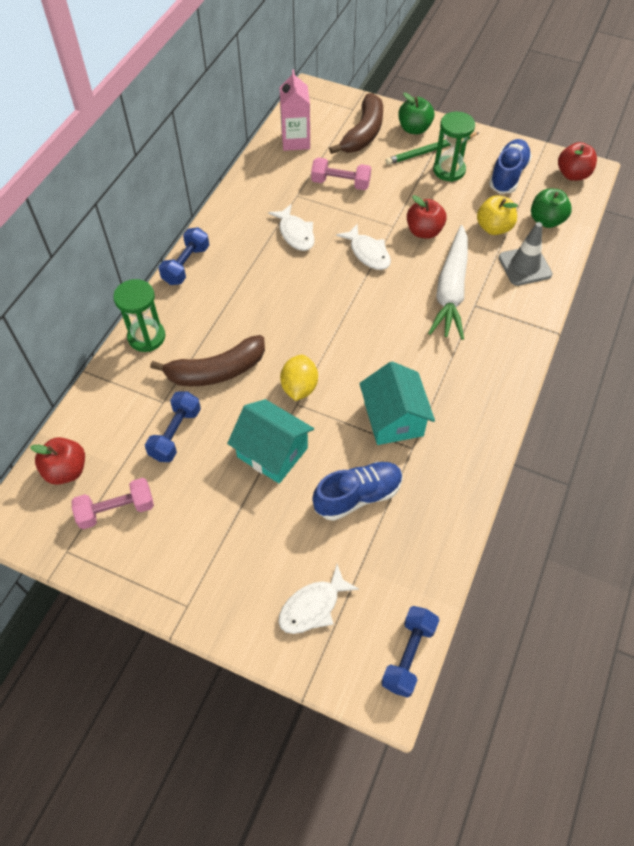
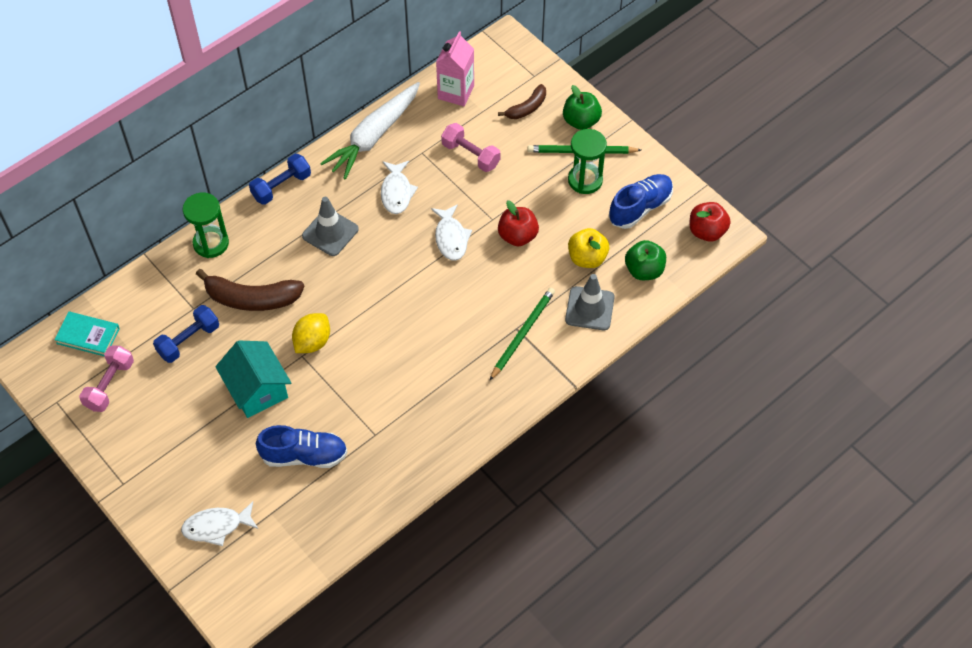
camera: 25 degrees right, 0 degrees up
red apple [30,437,85,485] -> turquoise book [54,311,120,356]
pink dumbbell [72,478,154,529] -> pink dumbbell turned 75 degrees counterclockwise [79,345,134,412]
brown banana [329,93,383,154] -> brown banana [498,84,546,119], size x0.58
turquoise house [359,361,435,445] -> none
blue dumbbell [381,606,439,698] -> none
white carrot [428,225,468,340] -> white carrot moved to [320,82,420,180]
none -> grey traffic cone [302,197,359,256]
none -> green pencil [490,288,555,380]

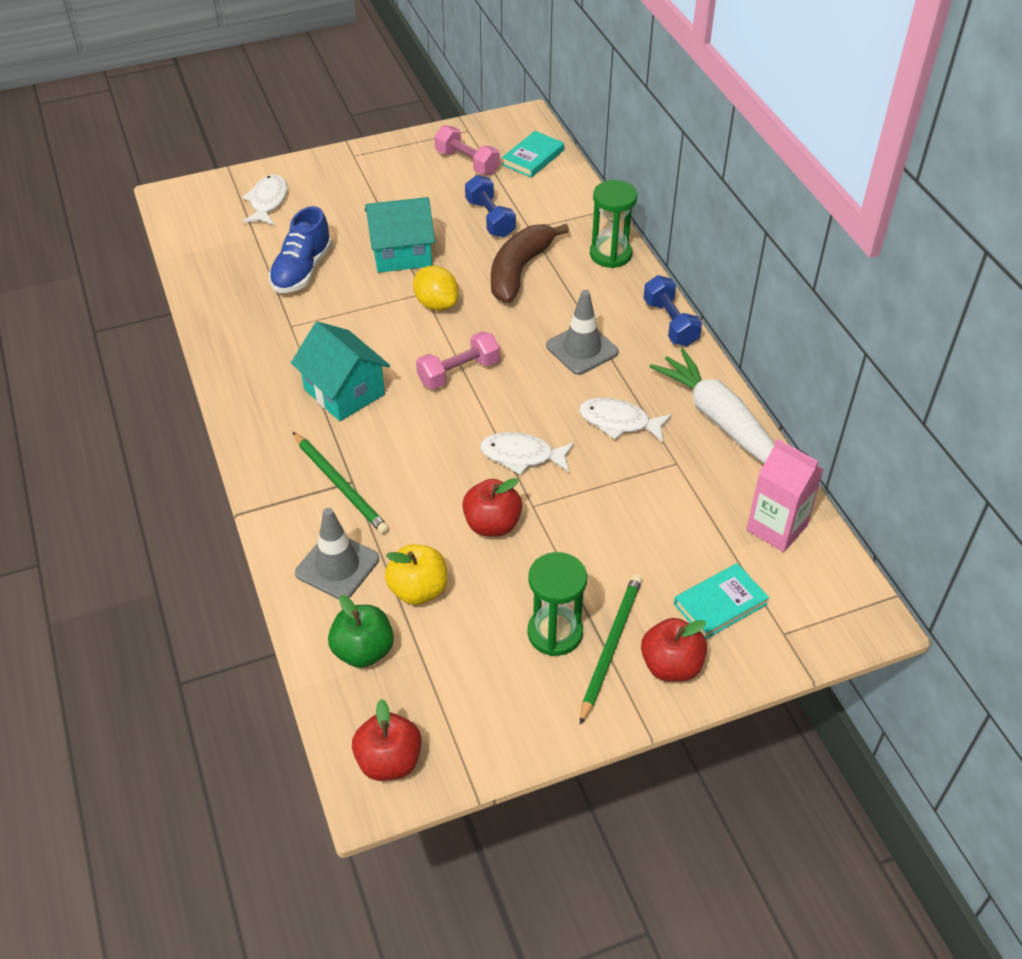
camera: 110 degrees right, 10 degrees down
pink dumbbell [441,123,500,172] -> pink dumbbell moved to [416,331,500,389]
brown banana [498,84,546,119] -> turquoise book [674,563,769,639]
green apple [563,85,602,130] -> red apple [641,618,707,682]
blue shoe [609,174,673,229] -> none
none -> turquoise house [291,321,390,421]

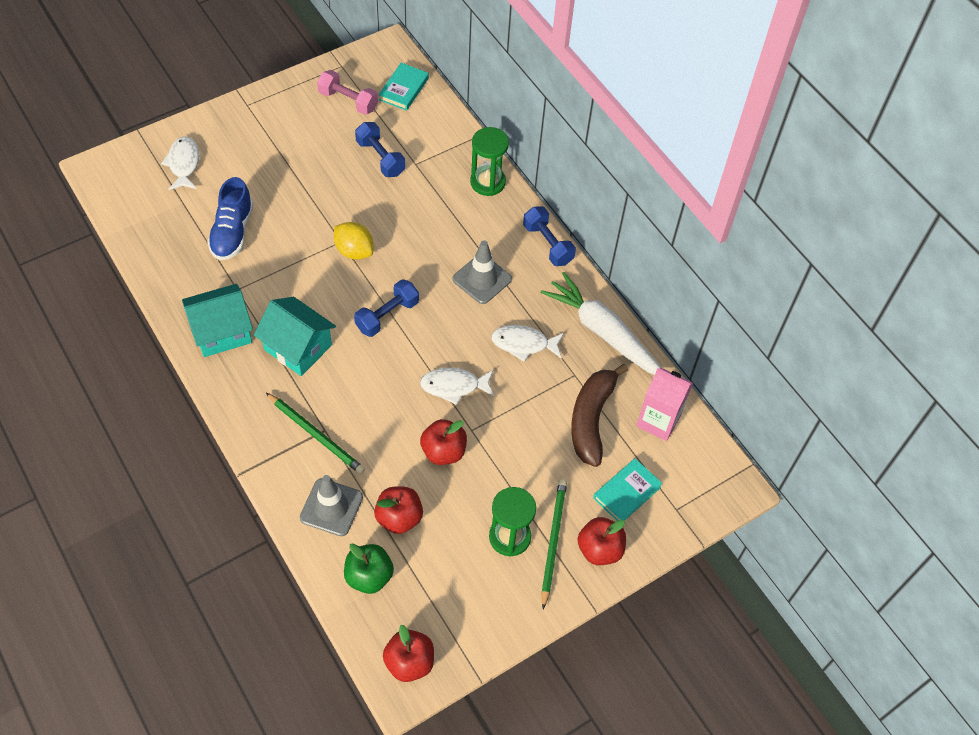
camera: 15 degrees left, 10 degrees up
turquoise house [365,197,435,273] -> turquoise house moved to [182,284,253,357]
yellow apple [385,544,447,605] -> red apple [374,487,423,534]
pink dumbbell [416,331,500,389] -> blue dumbbell [354,279,419,337]
brown banana [491,224,569,303] -> brown banana moved to [571,364,628,467]

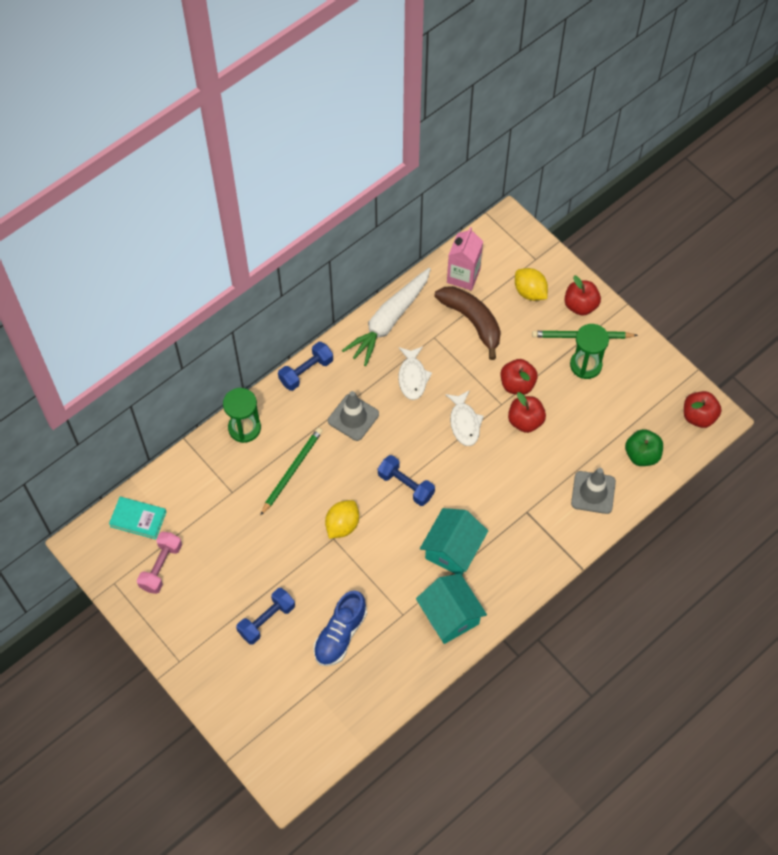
camera: 95 degrees left, 5 degrees up
white fish [161,136,199,190] -> none
blue shoe [207,177,253,260] -> blue shoe turned 120 degrees clockwise [313,591,367,666]
green pencil [266,393,365,474] -> green pencil moved to [260,428,323,516]
blue dumbbell [355,122,405,177] -> blue dumbbell moved to [236,588,295,645]
red apple [374,487,423,534] -> red apple moved to [500,359,538,395]
brown banana [571,364,628,467] -> brown banana turned 135 degrees counterclockwise [434,286,501,360]
turquoise book [593,458,663,521] -> yellow lemon [515,268,548,301]

